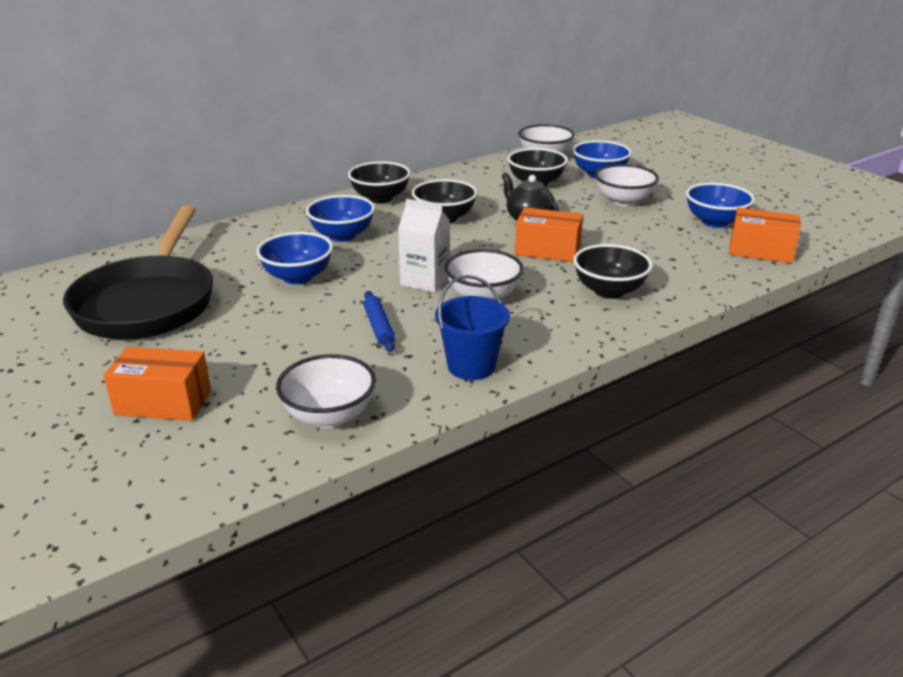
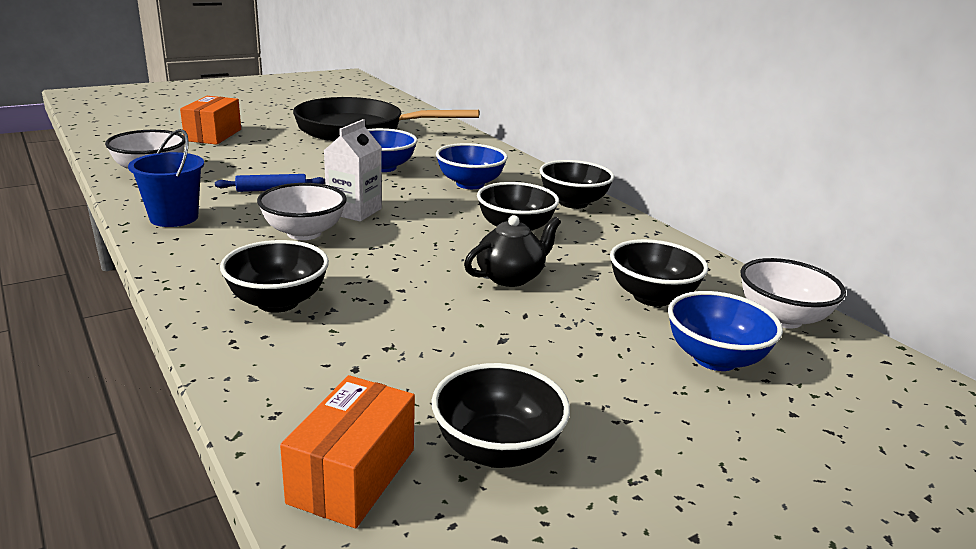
camera: 90 degrees right, 5 degrees down
orange box [515,207,583,262] -> none
white bowl [595,164,659,207] -> none
blue bowl [686,183,755,228] -> black bowl [432,363,570,468]

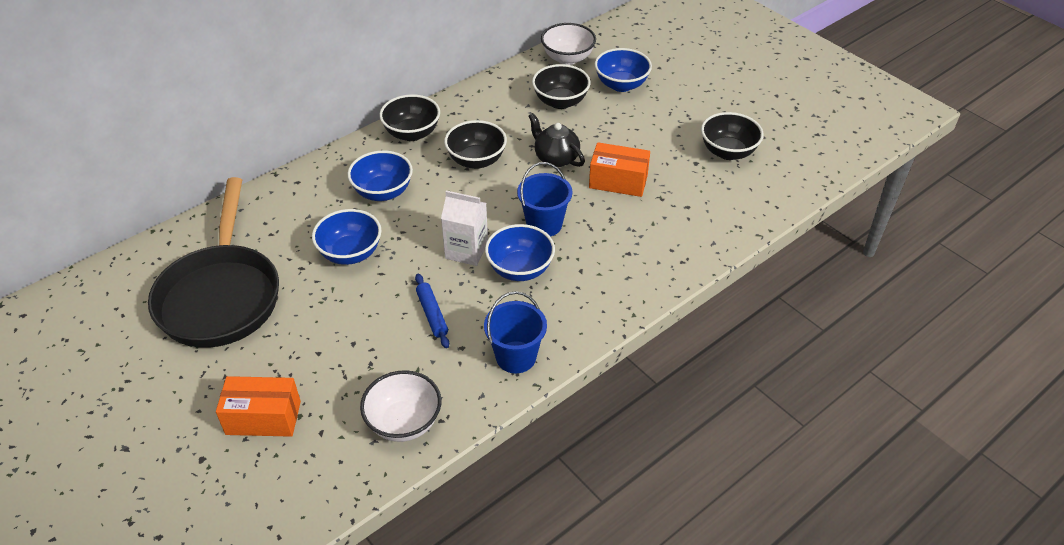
camera: 95 degrees left, 20 degrees up
black bowl [220,240,329,313] -> none
white bowl [257,183,347,240] -> blue bowl [485,224,555,281]
orange box [280,375,415,528] -> orange box moved to [589,142,650,197]
none -> blue bucket [517,162,573,237]

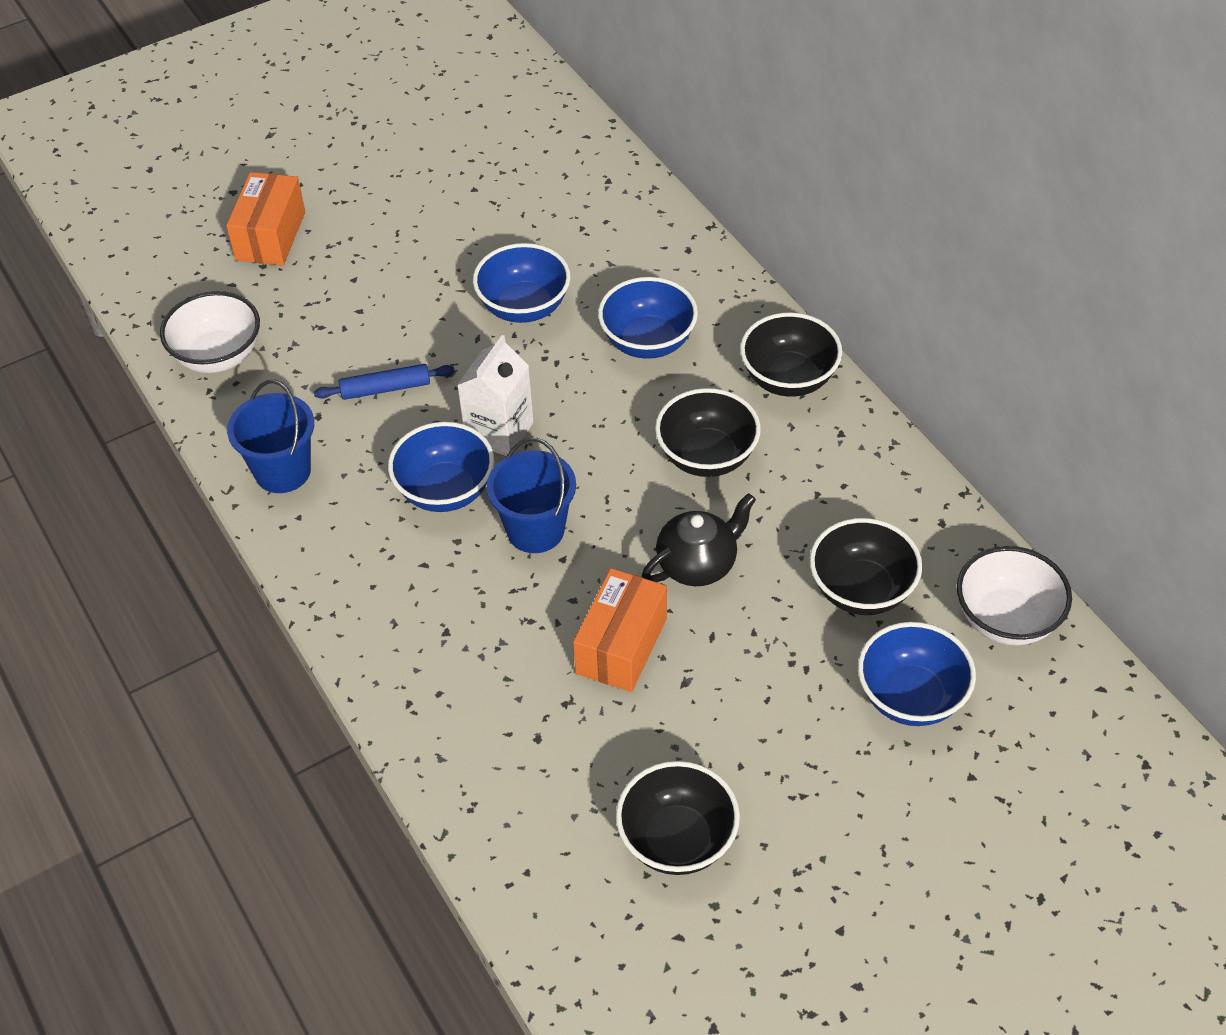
camera: 100 degrees right, 5 degrees up
black pan [148,177,279,348] -> none

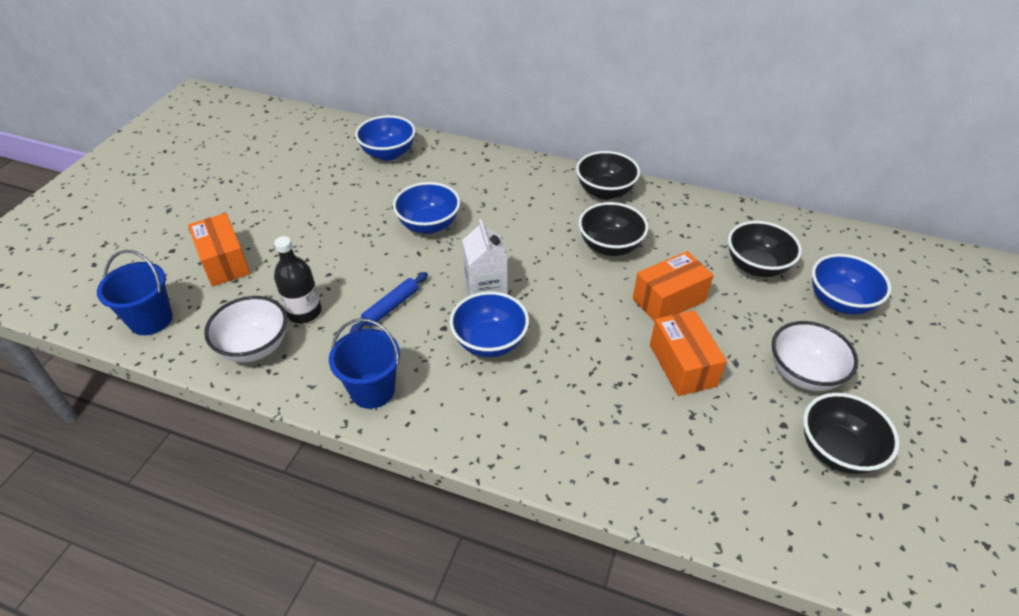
camera: 40 degrees left, 5 degrees down
blue bucket [487,438,576,553] -> blue bucket moved to [97,250,173,335]
blue bowl [598,277,698,359] -> blue bowl moved to [355,115,416,161]
black teapot [642,493,756,586] -> orange box [633,251,714,322]
white bowl [957,546,1072,645] -> white bowl moved to [772,321,858,391]
none -> black bottle [274,236,322,323]

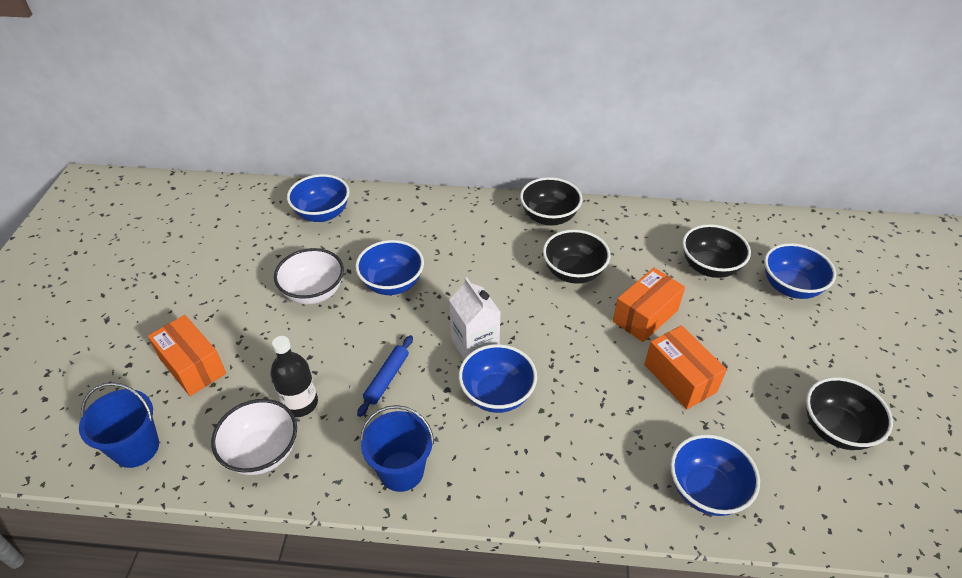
camera: 15 degrees left, 0 degrees up
white bowl [772,321,858,391] -> white bowl moved to [274,248,344,304]
none -> blue bowl [670,434,760,516]

